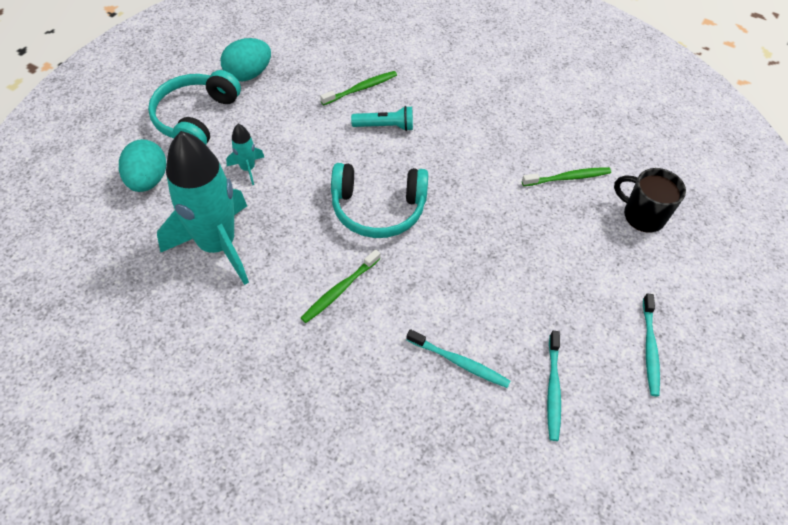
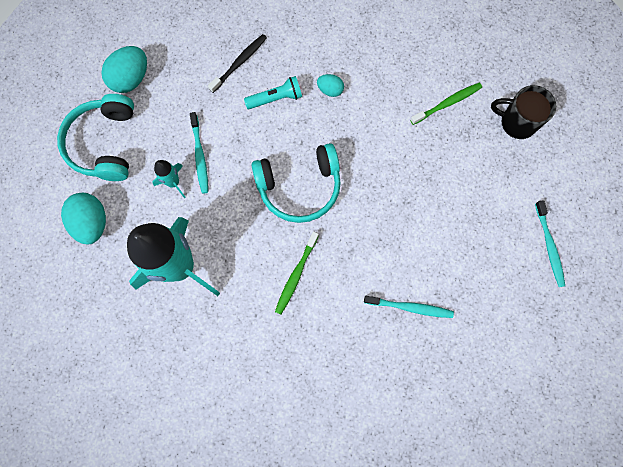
camera: 15 degrees left, 20 degrees up
green toothbrush [320,71,397,105] -> black toothbrush [208,34,267,93]
turquoise toothbrush [547,331,561,441] -> turquoise toothbrush moved to [190,112,208,194]
none -> turquoise egg [317,74,344,97]

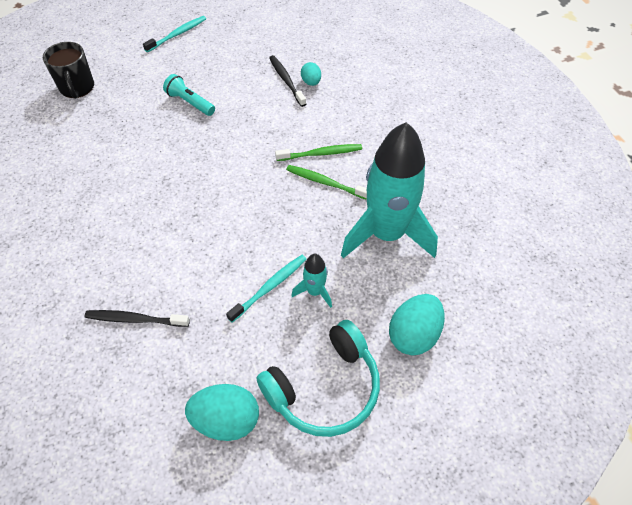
camera: 125 degrees left, 20 degrees down
turquoise flashlight [244,76,302,109] -> turquoise flashlight moved to [163,74,215,116]
turquoise headphones [251,143,341,223] -> none
turquoise egg [317,74,344,97] -> turquoise egg moved to [301,62,321,86]
turquoise toothbrush [364,296,454,318] -> black toothbrush [269,55,306,107]
green toothbrush [410,83,482,125] -> green toothbrush moved to [286,165,367,200]

